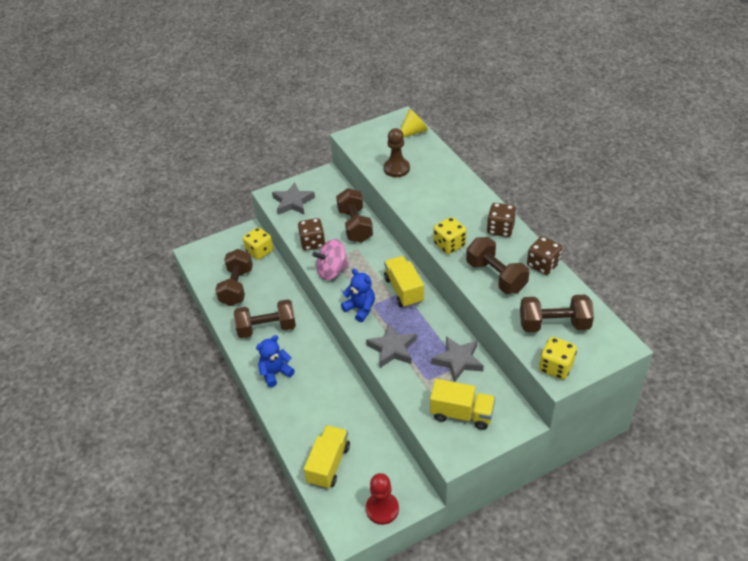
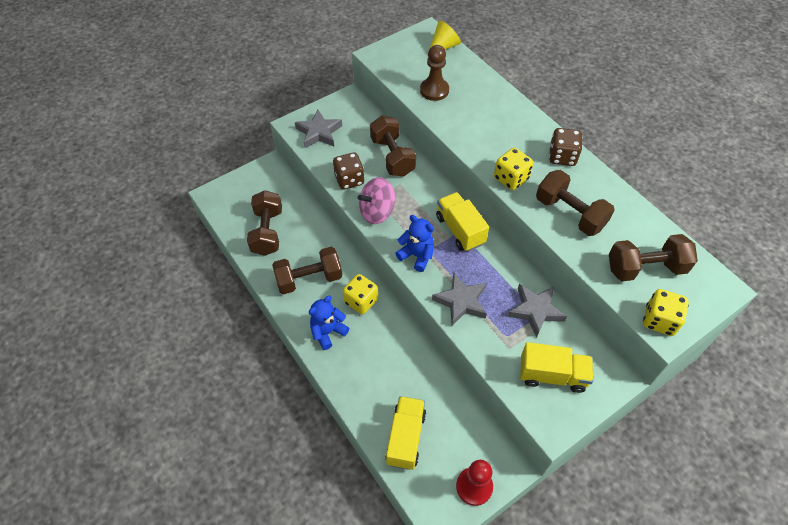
camera: 10 degrees left, 10 degrees up
yellow dice [243,227,273,260] -> yellow dice moved to [343,274,378,314]
brown dice [527,236,562,275] -> none

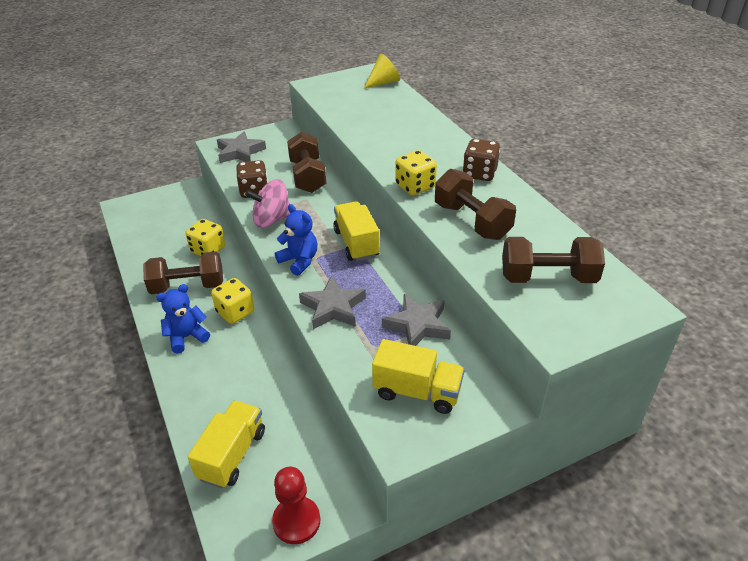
camera: 10 degrees right, 15 degrees down
brown dumbbell [247,190,282,256] -> none
brown pawn [420,45,449,101] -> none
yellow dice [643,289,689,336] -> yellow dice moved to [185,219,225,256]

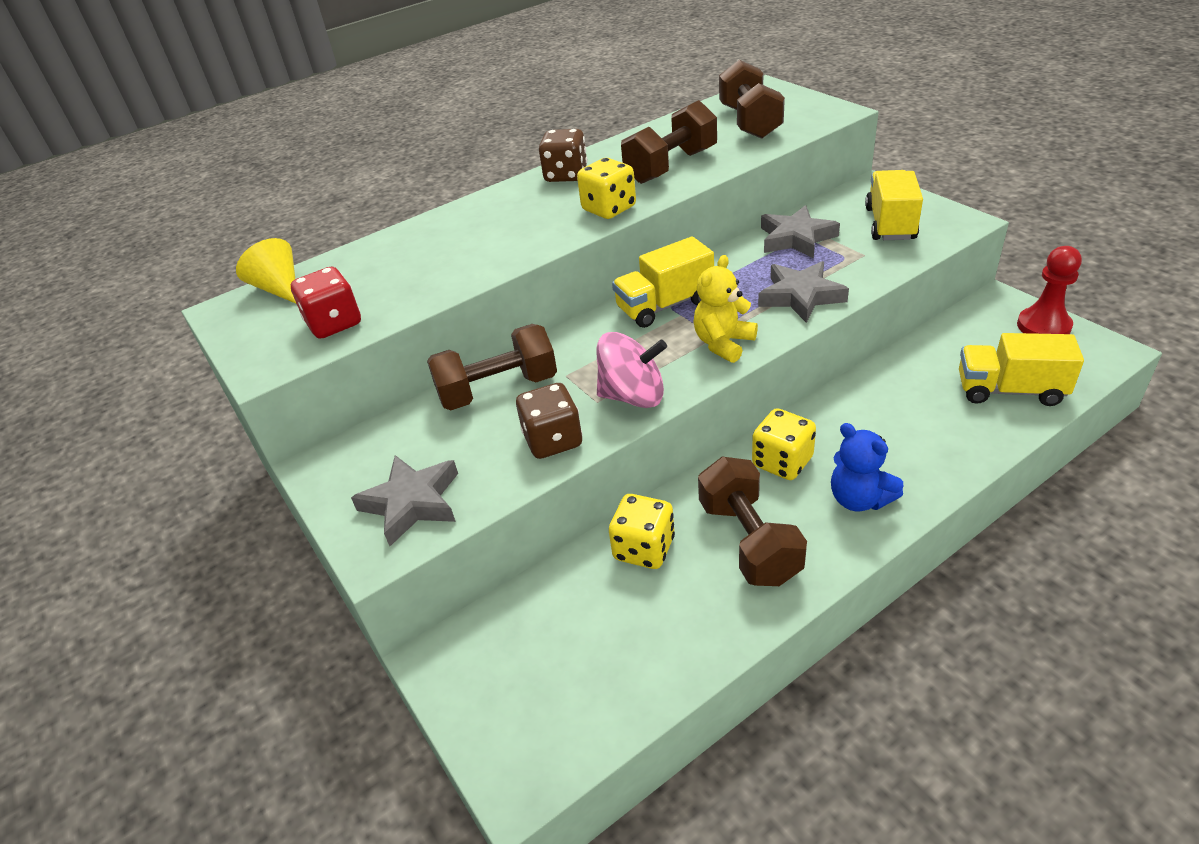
camera: 95 degrees left, 0 degrees up
pink spinning top [245,179,290,228] -> pink spinning top turned 60 degrees counterclockwise [597,332,667,408]
blue teddy bear [275,204,317,276] -> yellow teddy bear [694,255,758,363]
none -> red dice [291,267,361,339]

